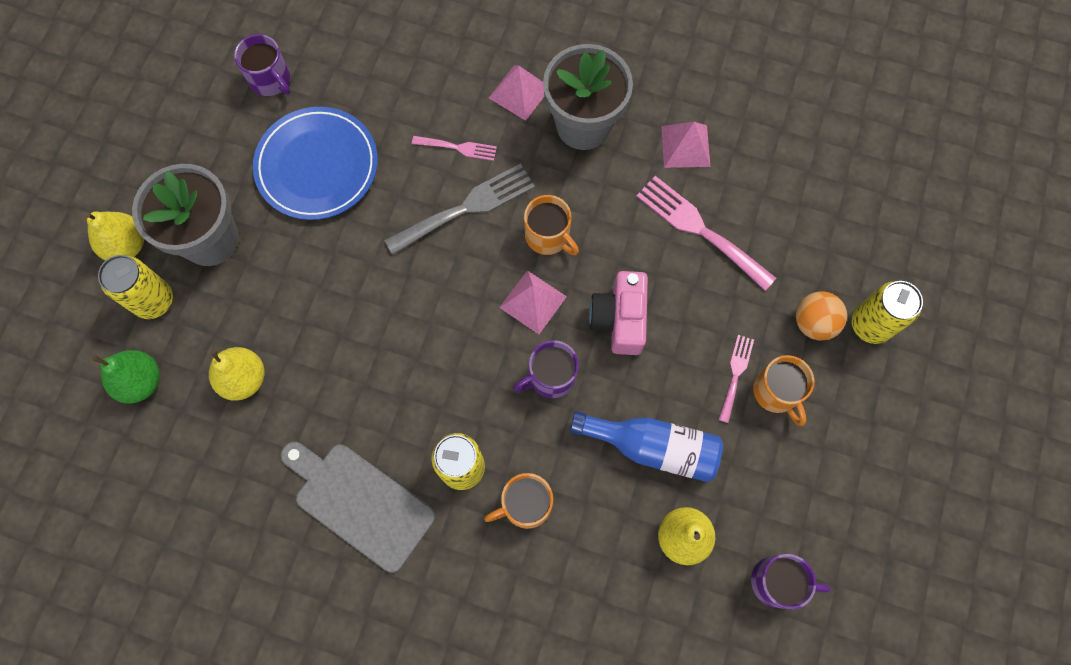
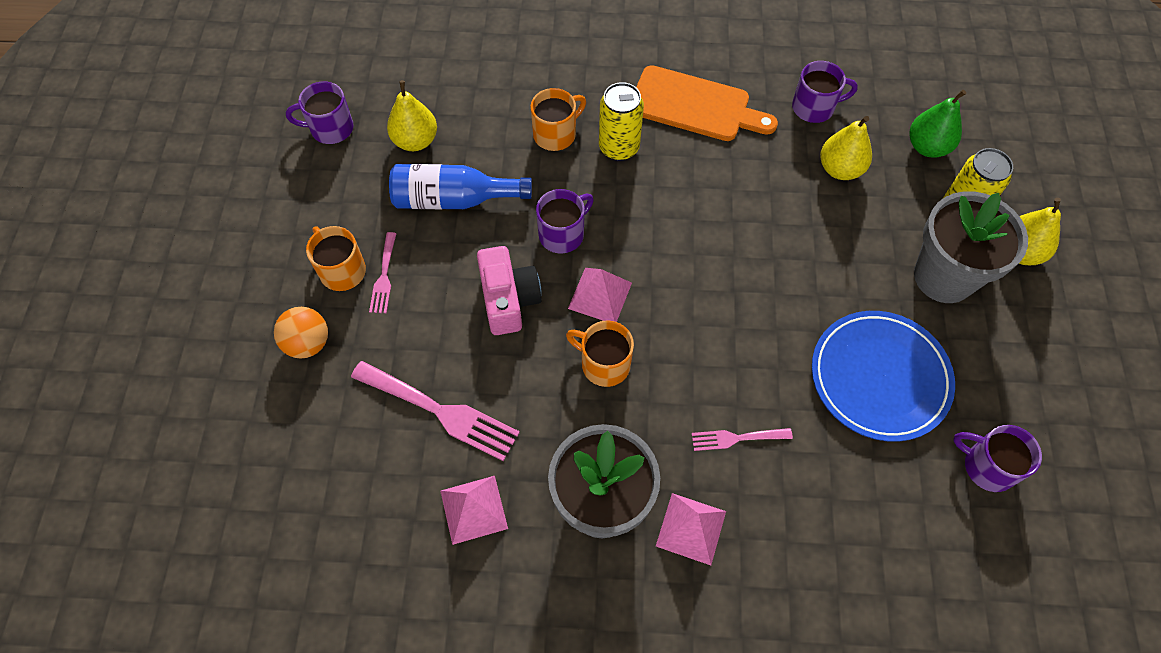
camera: 165 degrees right, 10 degrees down
grey cutting board [281,442,435,572] -> orange cutting board [636,65,778,141]
grey fork [384,163,535,255] -> none
yellow can [851,281,923,344] -> none
none -> purple mug [792,61,858,123]

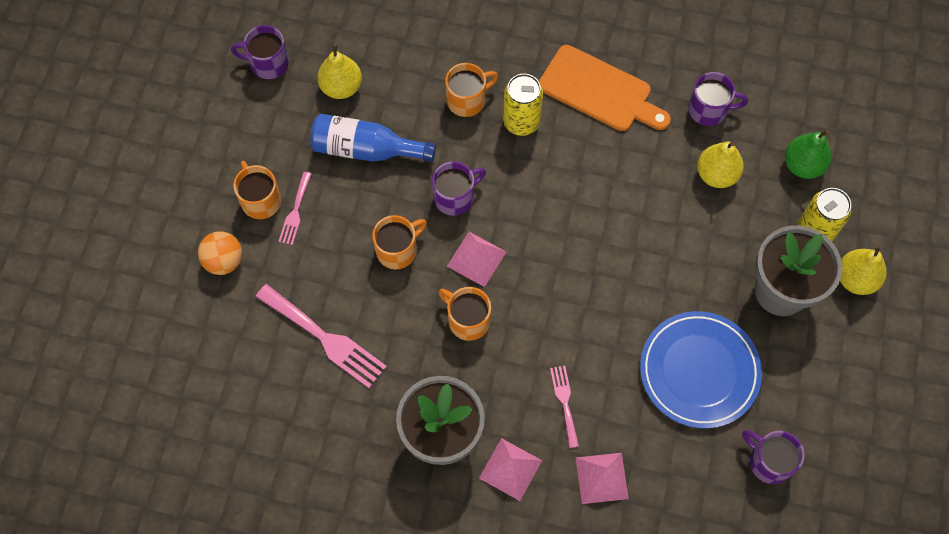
camera: 10 degrees right, 5 degrees up
pink pyramid [440,476,508,545] -> pink pyramid moved to [576,453,629,504]
pink camera [477,246,542,335] -> orange mug [372,215,427,269]
pink fork [691,428,793,451] -> pink fork turned 75 degrees clockwise [550,366,579,448]

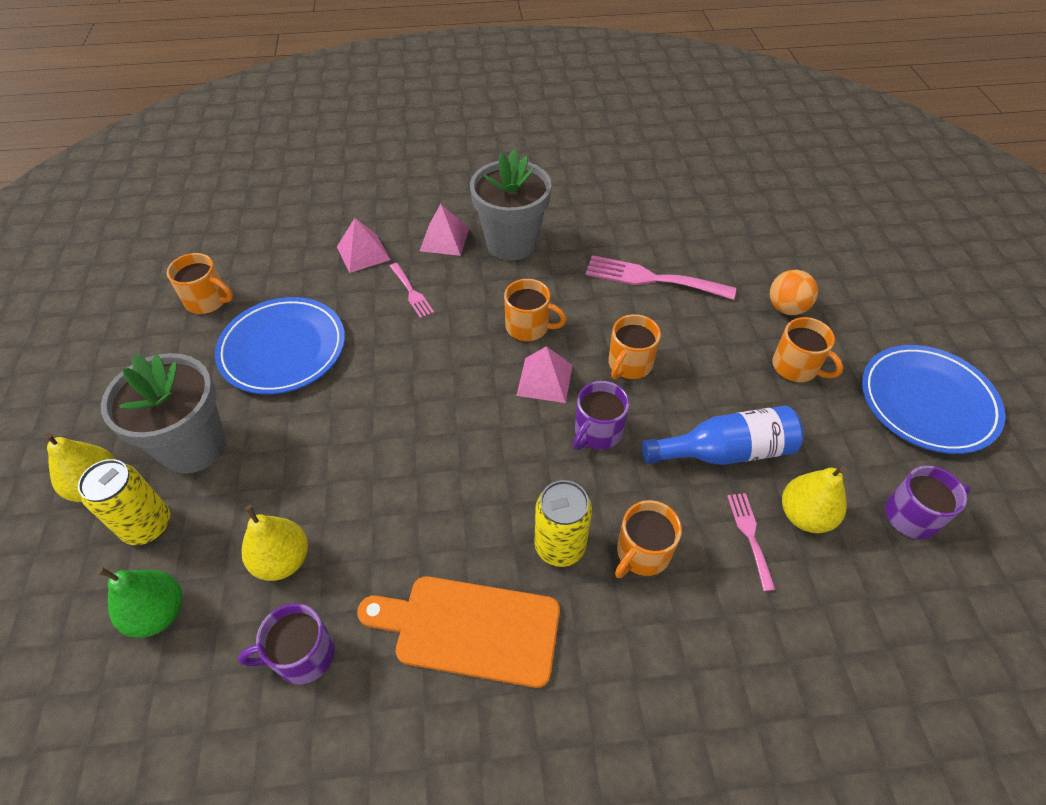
camera: 160 degrees right, 15 degrees down
pink fork [278,172,311,245] -> pink fork moved to [727,493,776,591]
purple mug [742,430,805,484] -> orange mug [167,253,233,314]
none -> blue plate [862,345,1005,454]

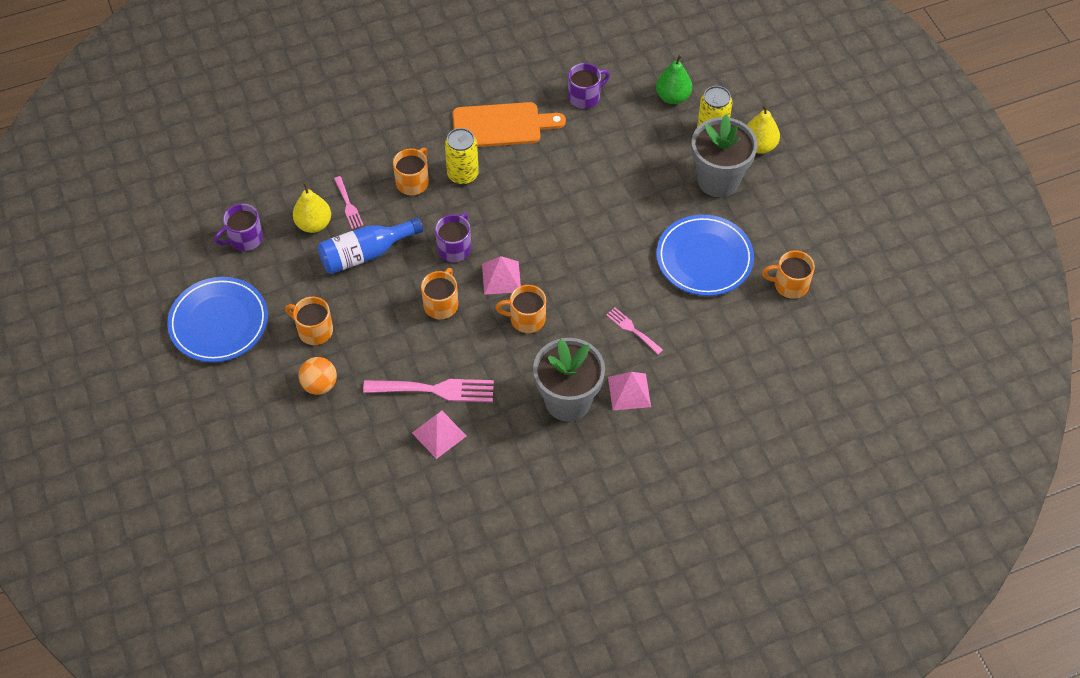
camera: 165 degrees right, 5 degrees up
yellow pear [241,505,308,581] -> none
pink pyramid [337,218,390,273] -> pink pyramid moved to [412,410,466,459]

